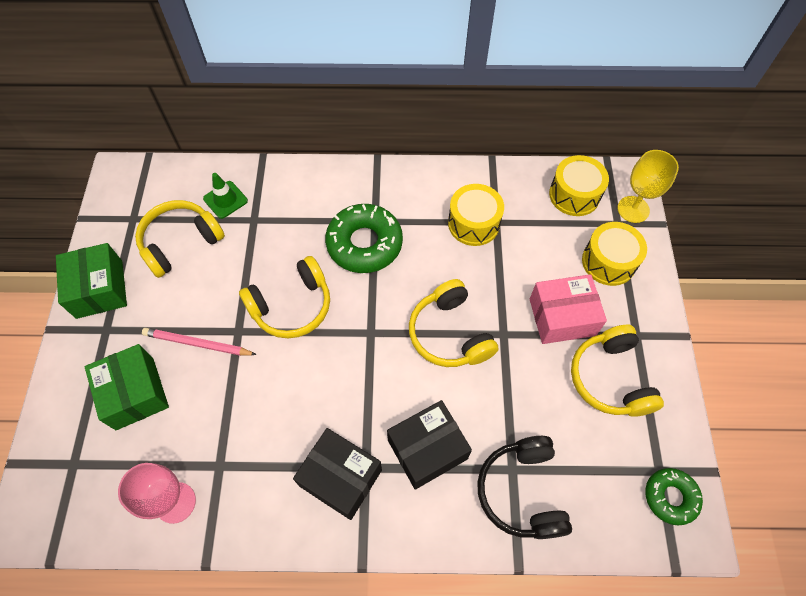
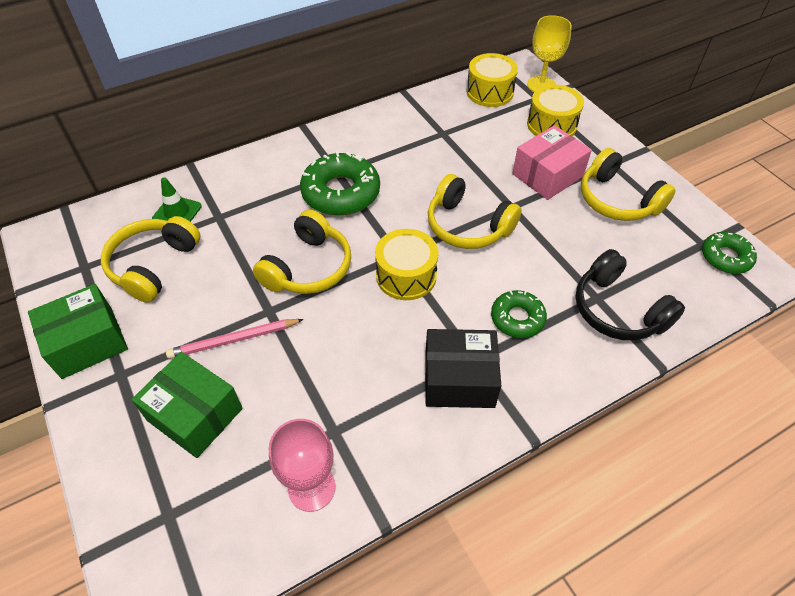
camera: 30 degrees left, 10 degrees down
green box [56,243,127,319] -> green box turned 75 degrees counterclockwise [28,284,128,379]
black box [387,400,472,490] -> green donut [491,290,547,338]
yellow drum [448,184,504,246] -> yellow drum moved to [375,229,439,300]

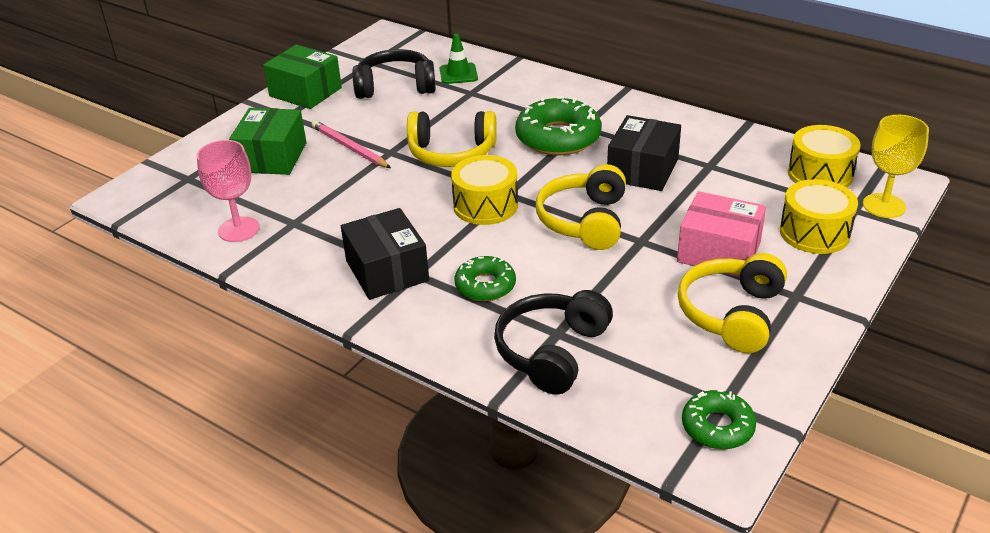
camera: 65 degrees right, 15 degrees down
yellow headphones [101,216,201,303] -> black headphones [352,49,436,99]
none -> black box [607,115,681,191]

